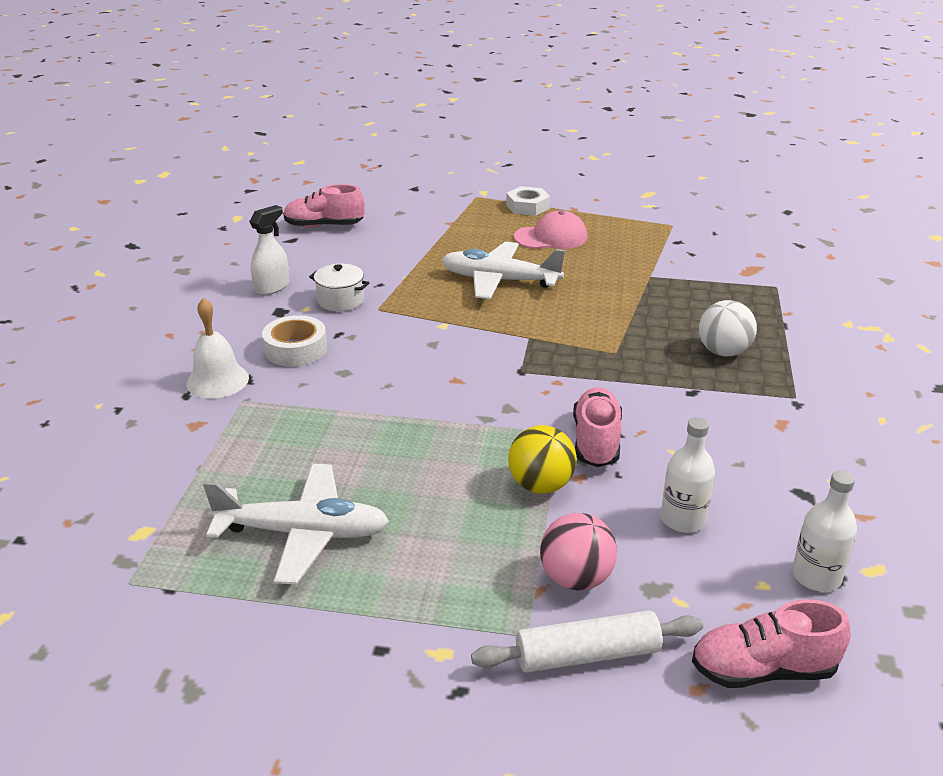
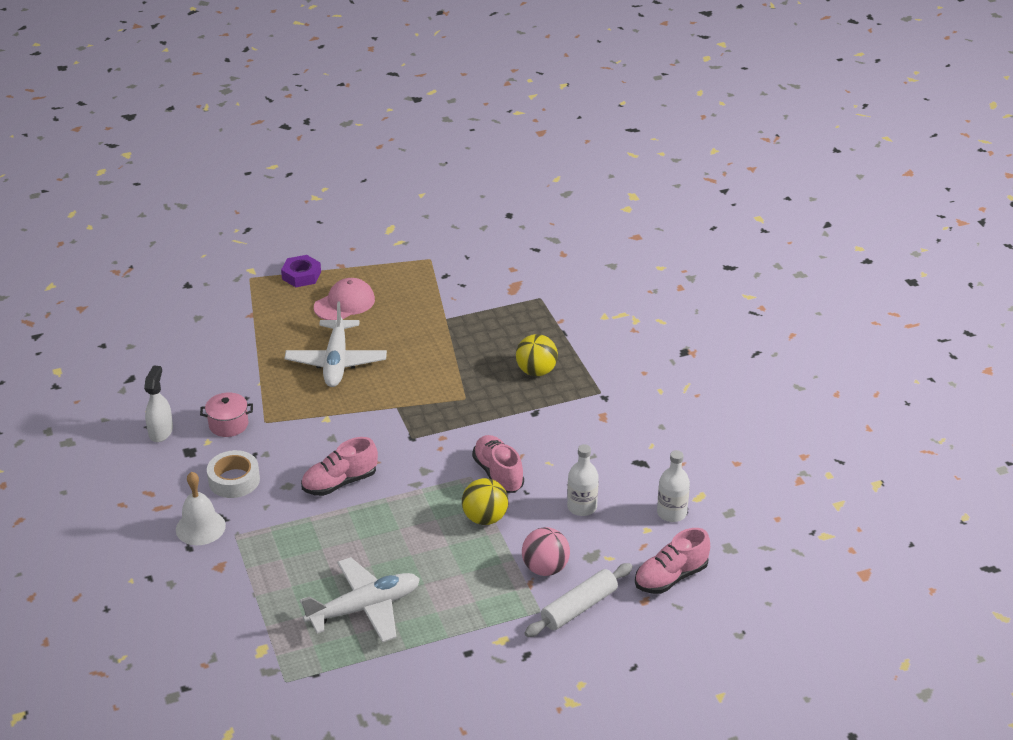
camera: 30 degrees left, 5 degrees up
pink shoe [283,184,365,228] -> pink shoe moved to [301,437,378,496]
white pot [309,264,369,311] -> pink pot [200,393,253,437]
white plane [441,241,565,299] -> white plane turned 75 degrees counterclockwise [285,302,387,387]
white nut [506,186,550,216] -> purple nut [281,255,321,287]
white ball [699,300,757,356] -> yellow ball [516,334,558,376]

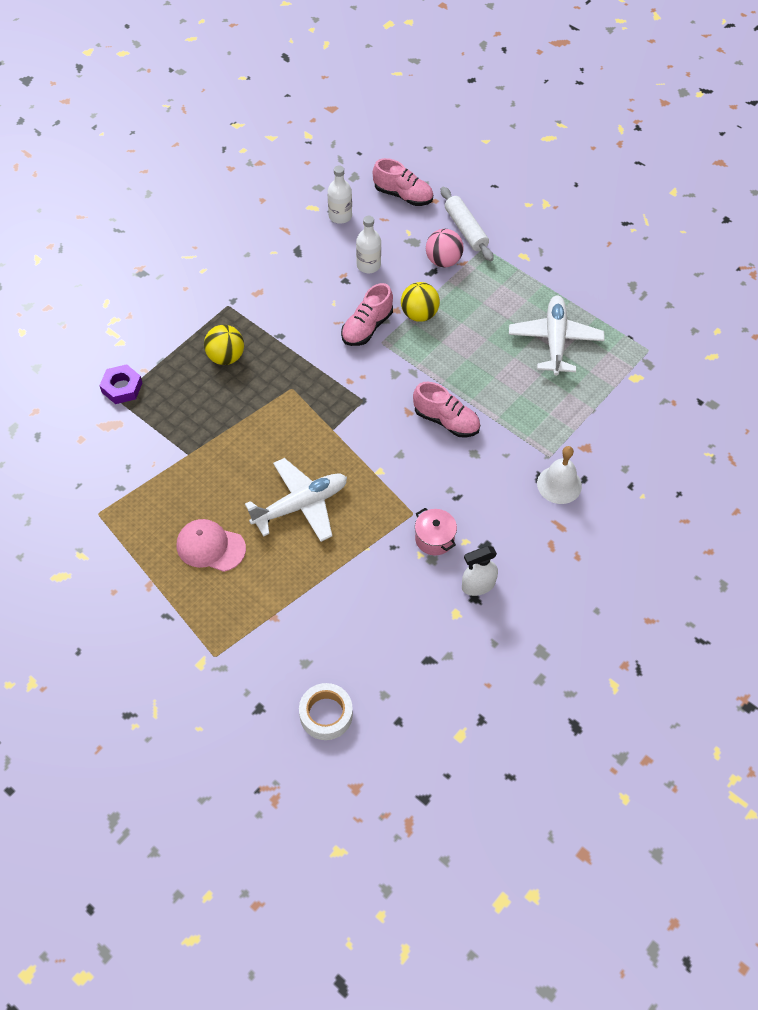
camera: 120 degrees left, 20 degrees up
white tape [207,450,260,498] -> white tape moved to [299,683,353,740]
purple nut [281,255,321,287] -> purple nut moved to [99,364,142,404]
white plane [300,557,420,643] -> white plane turned 60 degrees clockwise [509,295,604,376]
white rolling pin [524,563,633,637] -> white rolling pin turned 45 degrees clockwise [441,187,494,262]

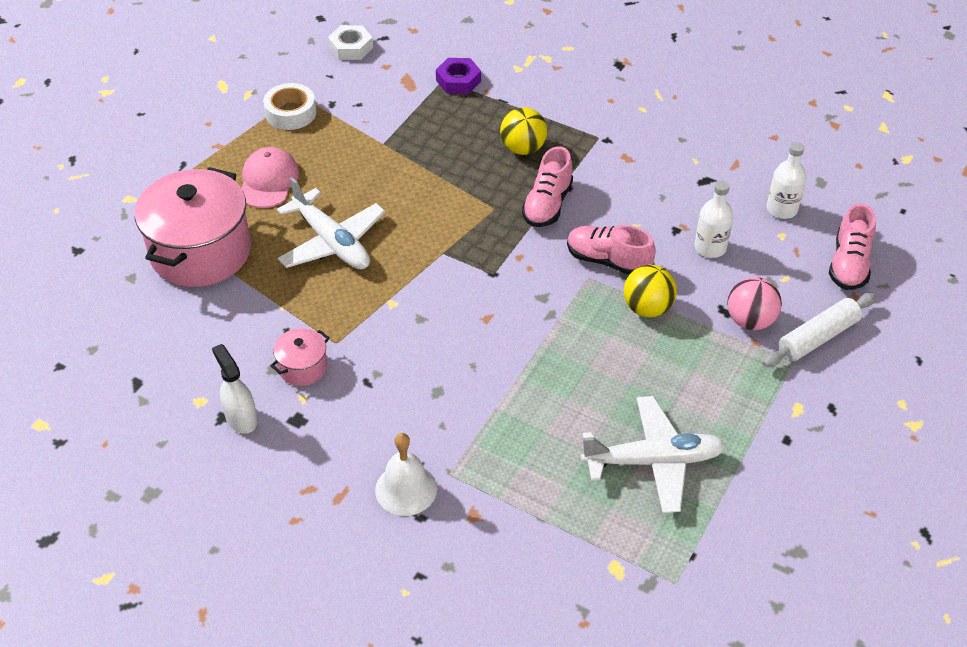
camera: 80 degrees right, 10 degrees down
white tape [299,683,353,740] -> white tape moved to [263,83,316,130]
pink shoe [413,382,480,437] -> pink shoe moved to [522,146,573,227]
none -> pink pot [135,167,251,287]
none -> white nut [328,25,373,60]

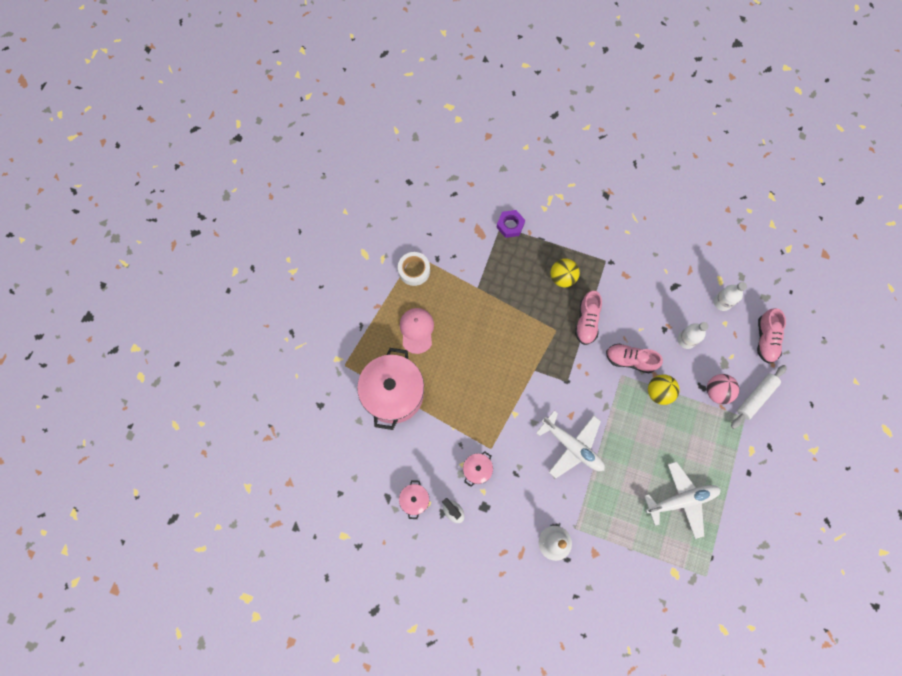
camera: 10 degrees left, 25 degrees up
white plane [277,177,385,269] -> white plane moved to [536,411,605,478]
white nut [328,25,373,60] -> none
none -> pink pot [399,480,429,519]

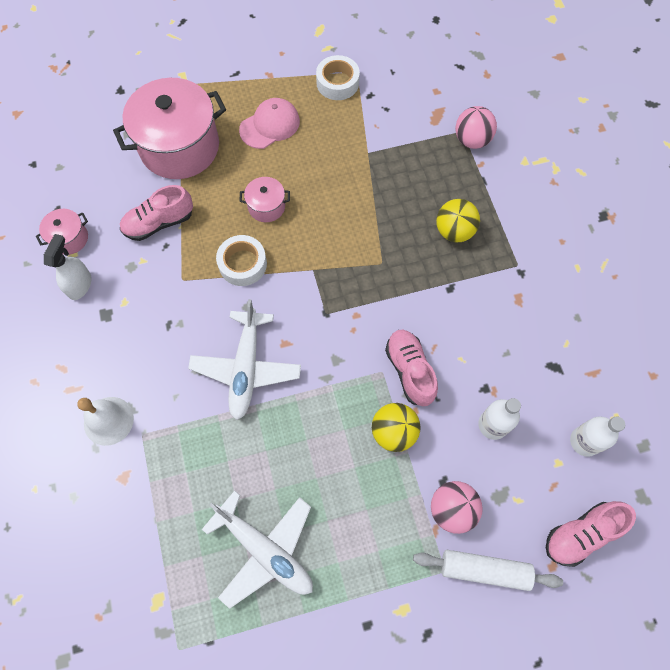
camera: 55 degrees right, 5 degrees down
pink pot [463,451,493,487] -> pink pot moved to [239,177,290,222]
purple nut [496,210,525,238] -> pink ball [455,106,497,149]
pink shoe [575,291,602,345] -> pink shoe moved to [120,185,193,241]
none -> white tape [216,235,267,286]

